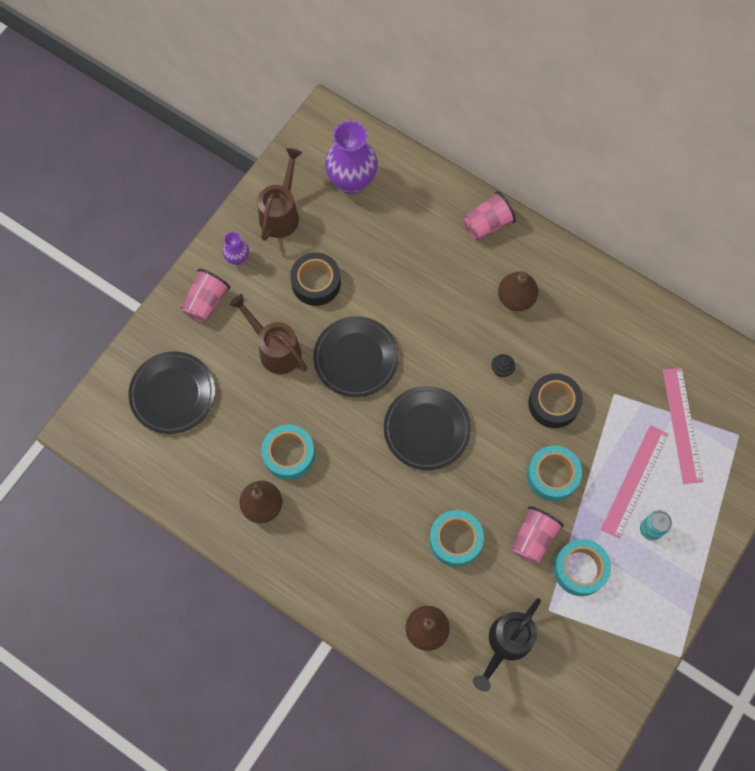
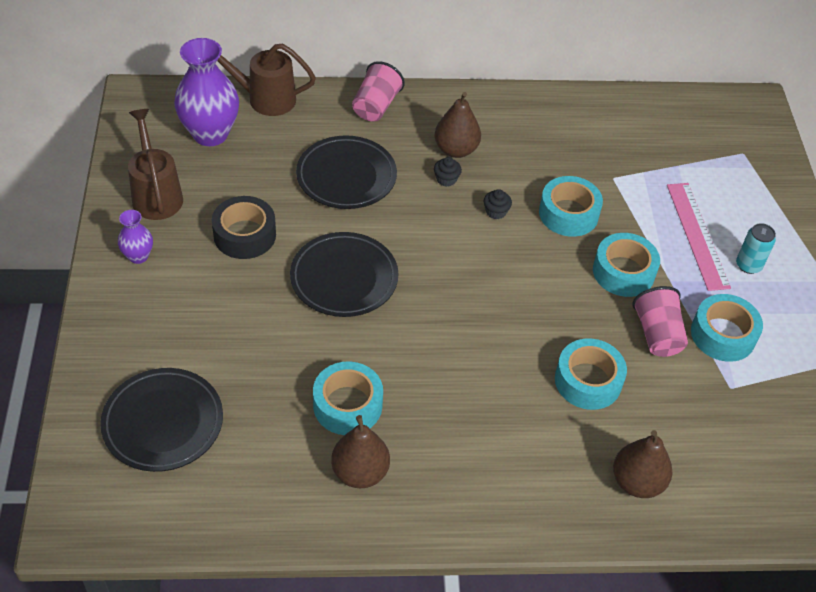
camera: 40 degrees left, 20 degrees down
pink cup [181,269,230,322] -> none
brown watering can [229,294,307,374] -> brown watering can moved to [217,43,316,116]
black plate [384,386,471,470] -> black plate moved to [296,135,397,209]
black watering can [473,598,541,692] -> none
black tape [528,373,583,428] -> turquoise tape [539,176,603,237]
pink ruler [663,368,703,484] -> none
none -> black cupcake [434,157,462,187]

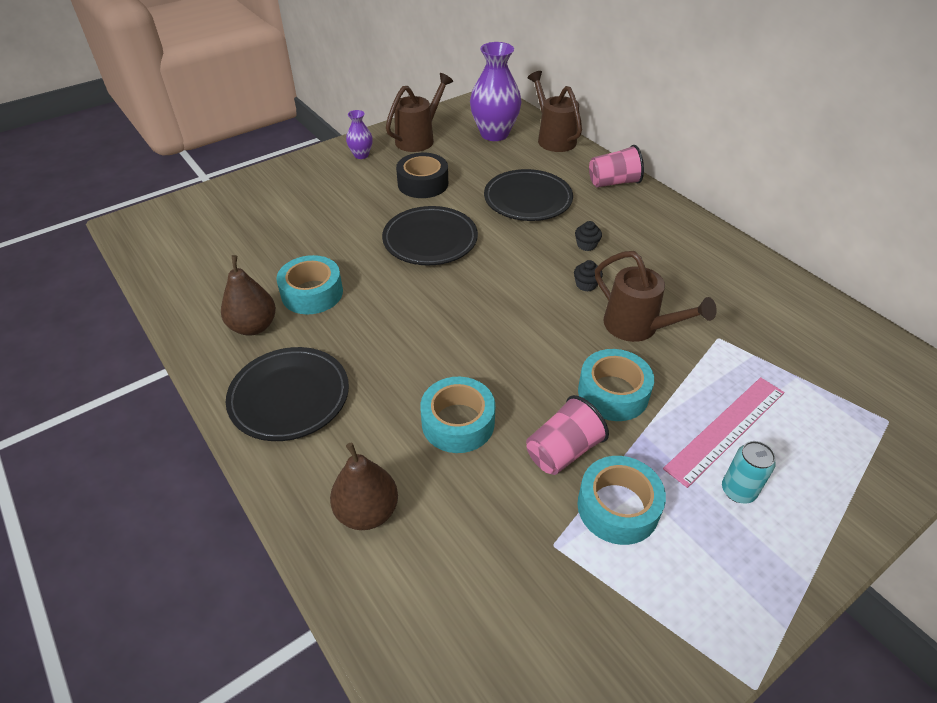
camera: 60 degrees right, 5 degrees down
black plate [100,368,223,472] -> black plate moved to [226,347,349,441]
brown pear [434,92,481,158] -> none
turquoise tape [539,176,603,237] -> brown watering can [595,251,717,342]

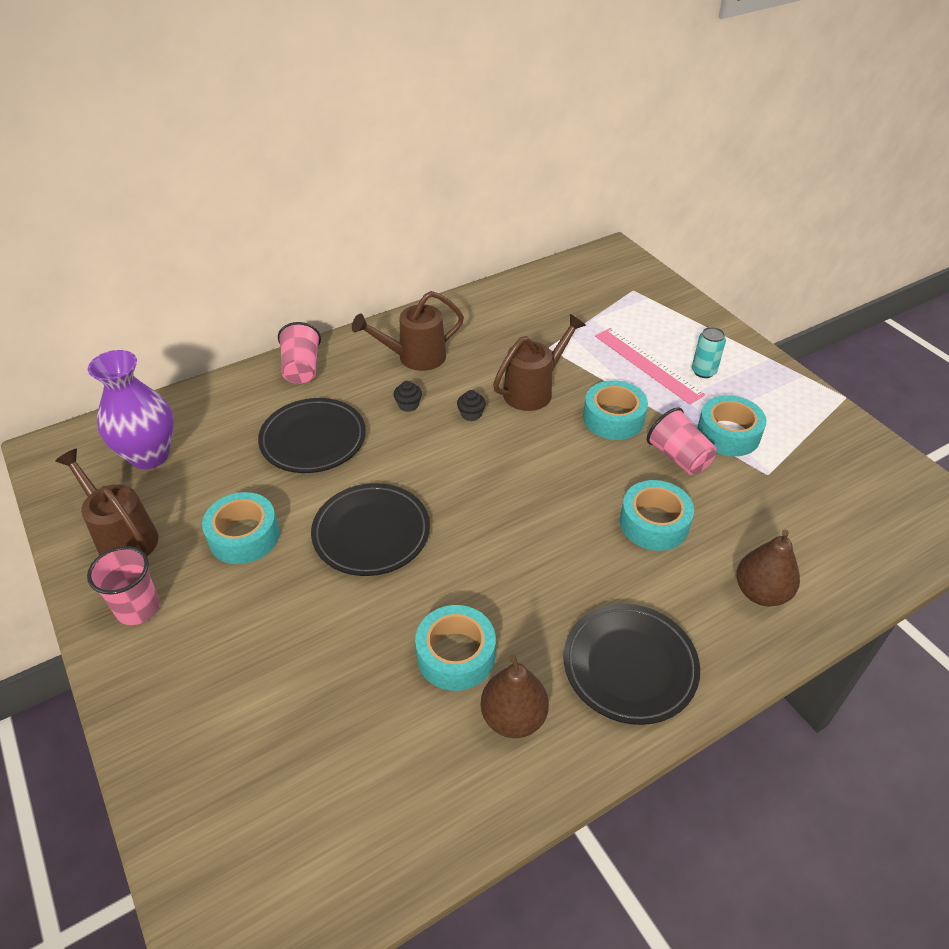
camera: 85 degrees left, 0 degrees up
purple vase [346,110,373,159] -> pink cup [87,546,160,625]
black tape [396,153,448,198] -> turquoise tape [202,492,279,564]
brown watering can [528,71,582,152] -> brown watering can moved to [352,291,464,371]

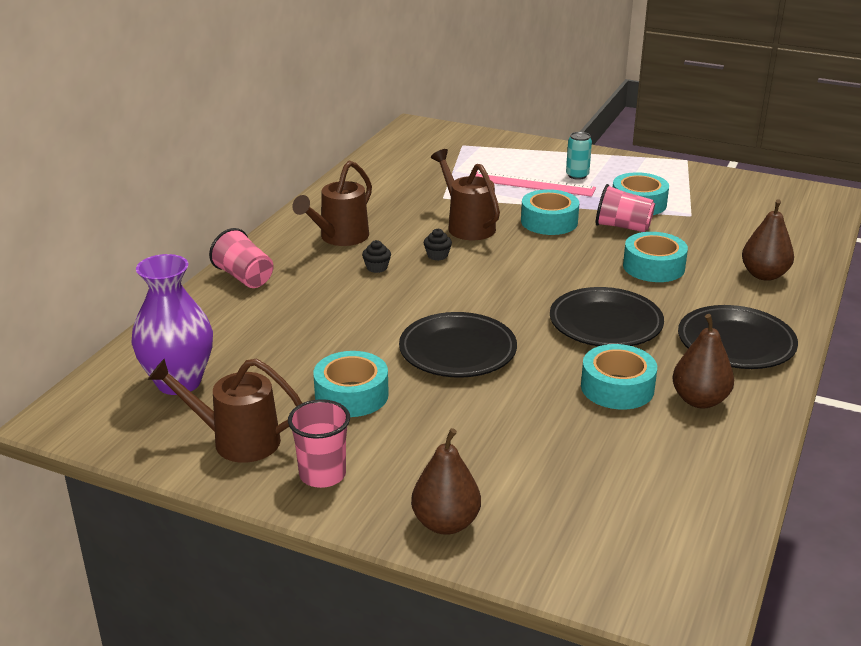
camera: 35 degrees left, 15 degrees down
black plate [258,398,366,473] -> black plate moved to [550,287,664,346]
brown watering can [493,314,586,411] -> brown watering can turned 45 degrees counterclockwise [431,149,500,240]
none -> brown pear [411,428,481,535]

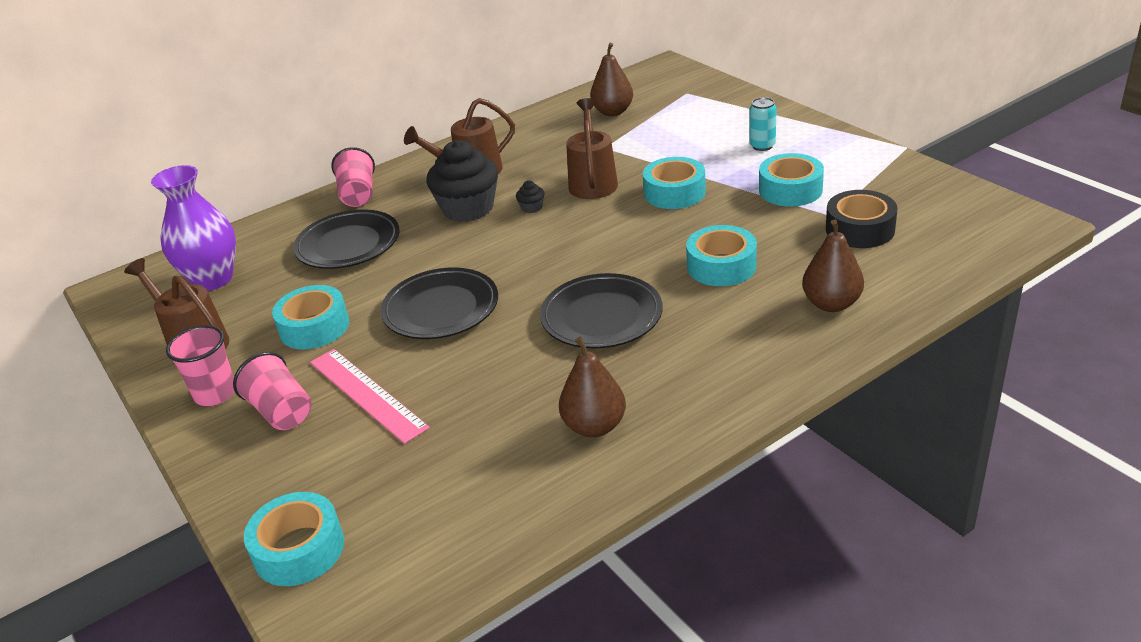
camera: 35 degrees right, 5 degrees up
black cupcake [362,240,391,273] -> black cupcake [426,140,498,222], size x2.49
brown pear [411,428,481,535] -> brown pear moved to [590,43,633,116]
pink ruler [475,171,596,197] -> pink ruler moved to [310,349,430,444]
turquoise tape [581,344,657,409] -> turquoise tape moved to [244,492,344,586]
pink cup [596,184,655,232] -> pink cup moved to [233,352,311,430]
black plate [678,305,798,369] -> black plate moved to [293,210,400,269]
none -> black tape [826,190,898,248]

